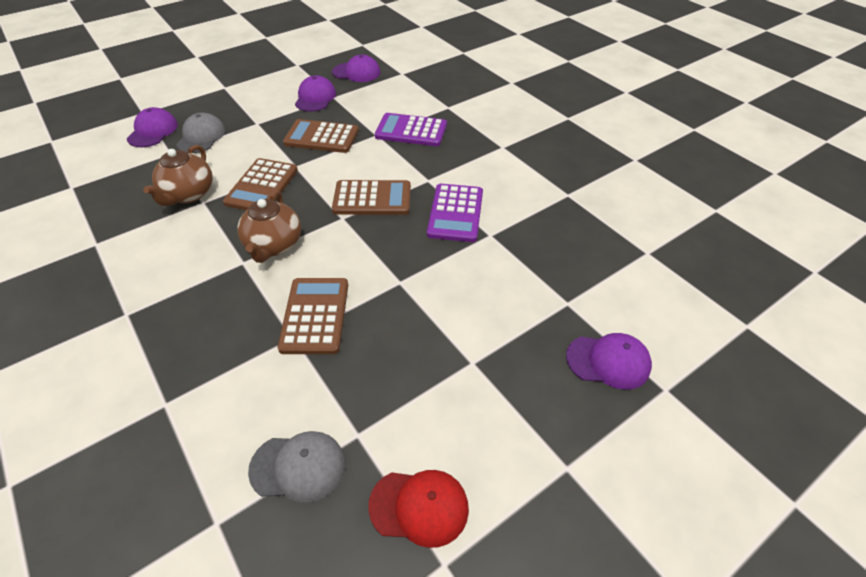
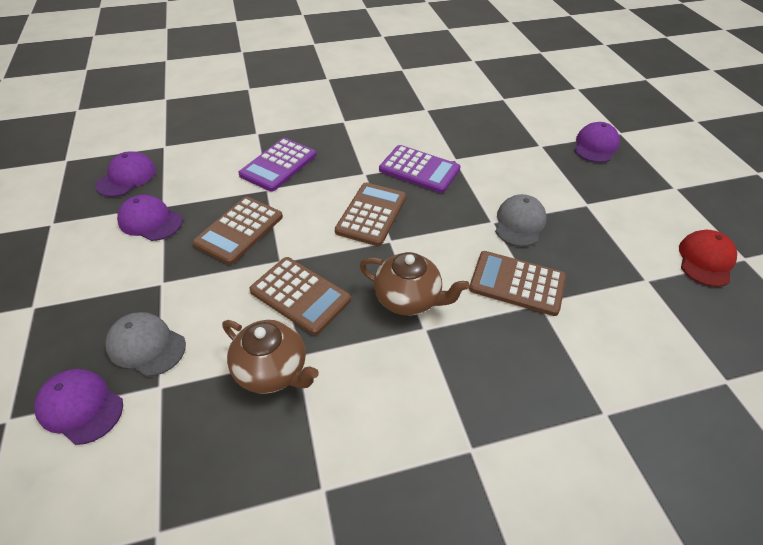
camera: 70 degrees left, 0 degrees up
grey cap [248,431,346,503] -> grey cap moved to [495,194,547,247]

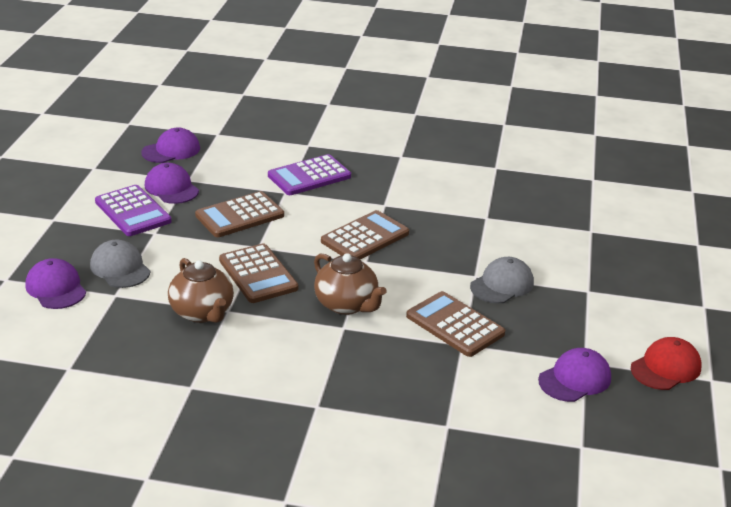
camera: 25 degrees right, 15 degrees down
purple calculator [379,145,460,193] -> purple calculator moved to [95,185,172,236]
purple cap [574,122,620,163] -> purple cap moved to [538,348,611,402]

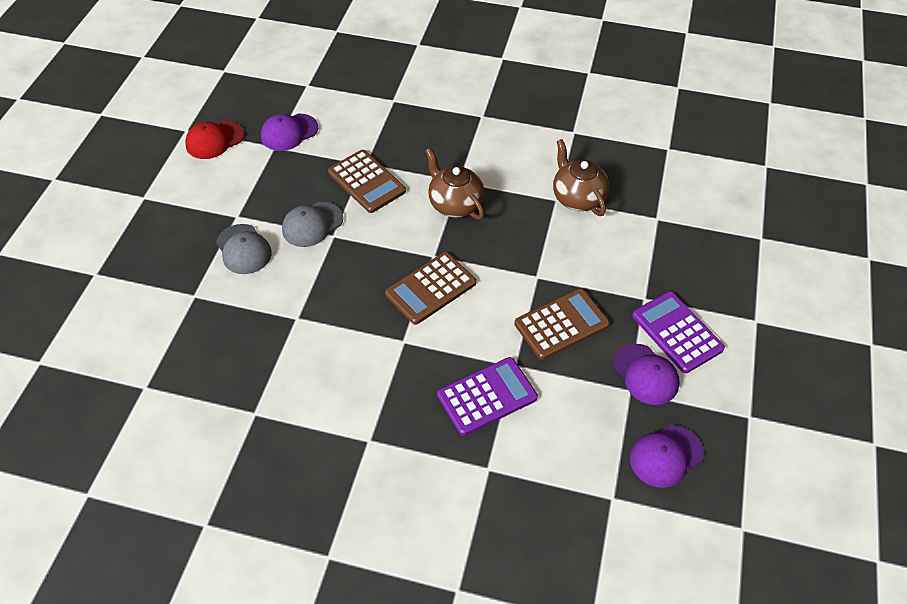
camera: 175 degrees left, 20 degrees up
purple cap [25,258,86,309] -> none
grey cap [90,240,150,288] -> grey cap moved to [216,224,272,274]
brown calculator [219,244,298,303] -> none

